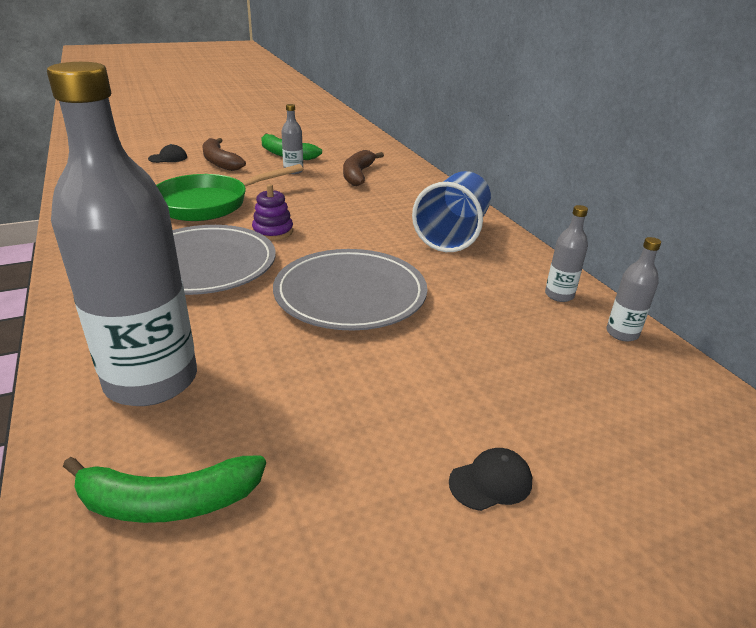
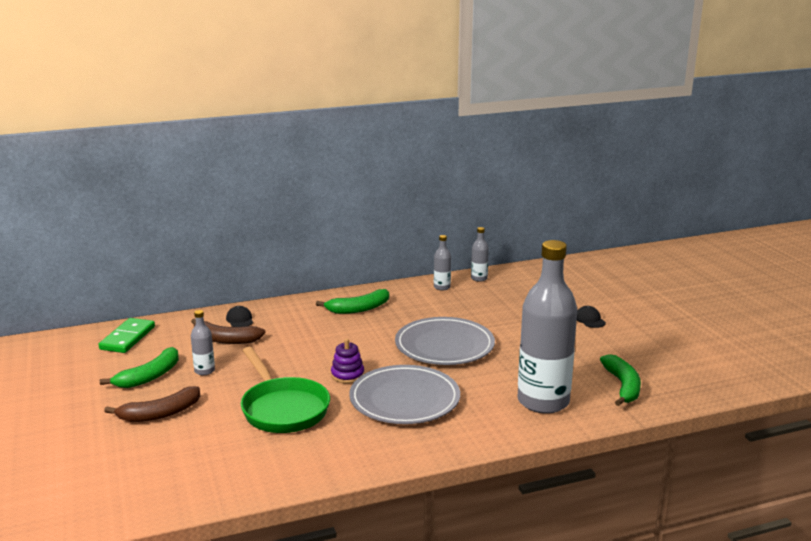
camera: 85 degrees left, 10 degrees down
black cap [148,144,187,163] -> black cap moved to [226,306,253,327]
blue cup [412,171,491,252] -> green banana [316,289,389,314]
none -> green domino [99,318,155,353]

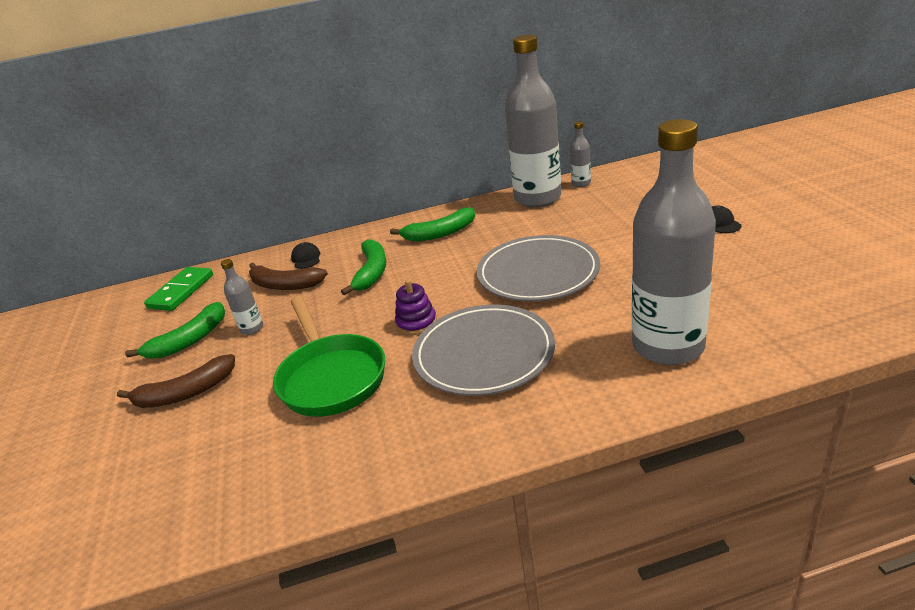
camera: 10 degrees right, 10 degrees up
grey bottle [434,235,451,291] -> grey bottle [505,35,561,207], size x2.42
green banana [600,354,641,406] -> green banana moved to [341,239,386,296]

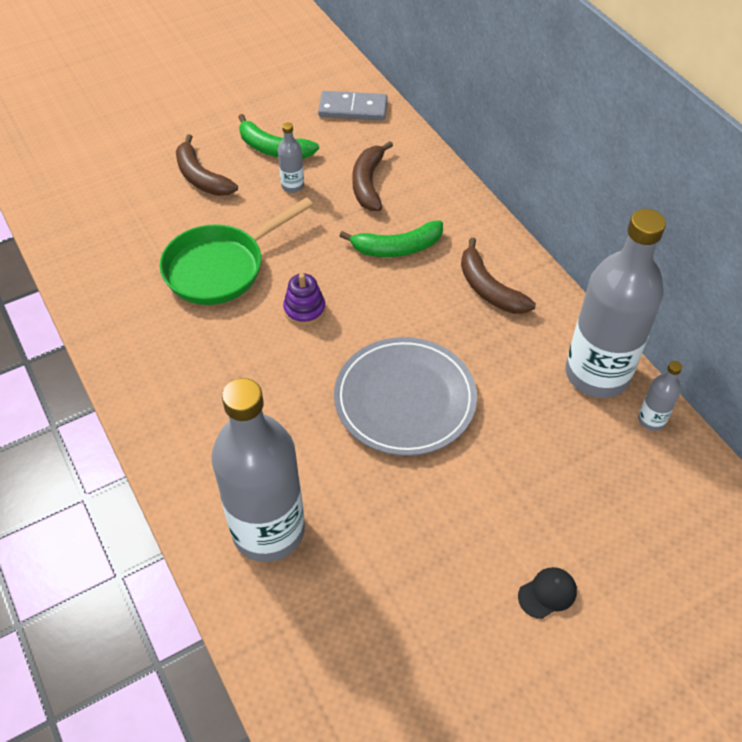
camera: 70 degrees right, 20 degrees up
green domino [144,267,213,311] -> grey domino [318,91,388,120]
black cap [291,242,320,269] -> none
green banana [390,207,475,242] -> brown banana [461,237,536,314]
grey plate [412,305,555,396] -> none

